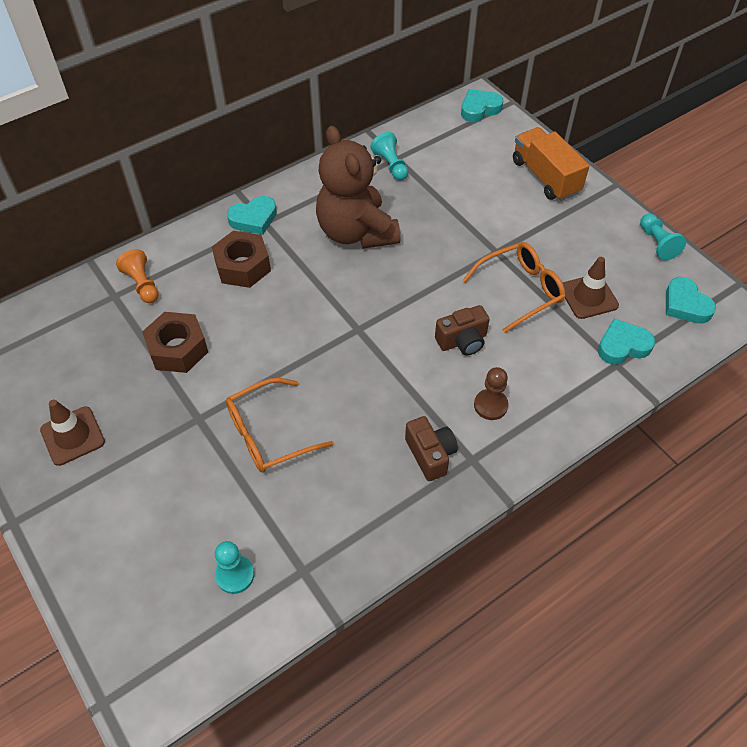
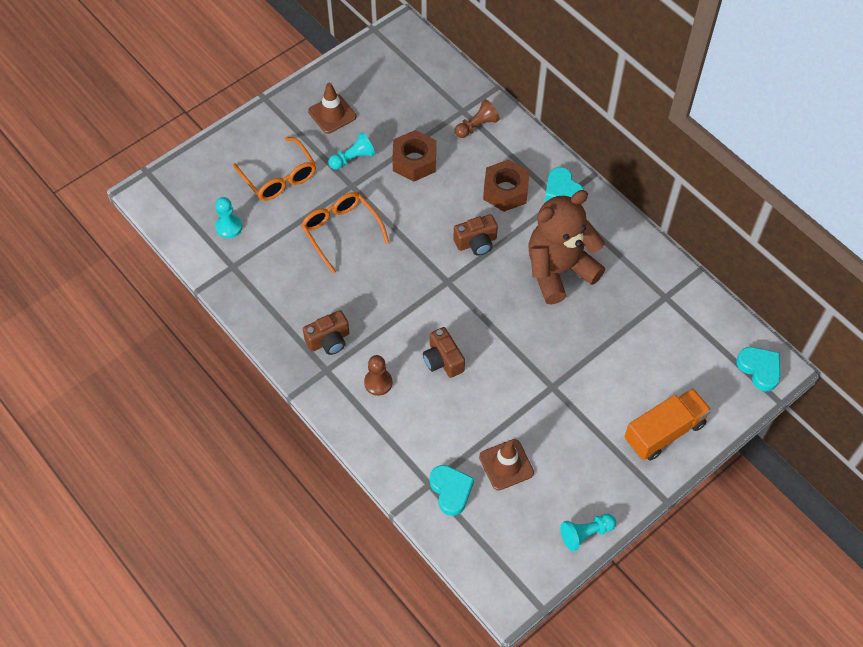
camera: 85 degrees right, 5 degrees up
orange pawn [116,249,159,303] -> brown pawn [455,99,500,138]
turquoise pawn [371,132,408,181] -> turquoise pawn moved to [328,132,375,170]
orange glasses [463,242,565,333] -> orange glasses moved to [233,137,316,201]
turquoise heart [666,277,716,324] -> none
none -> brown camera [453,214,498,256]

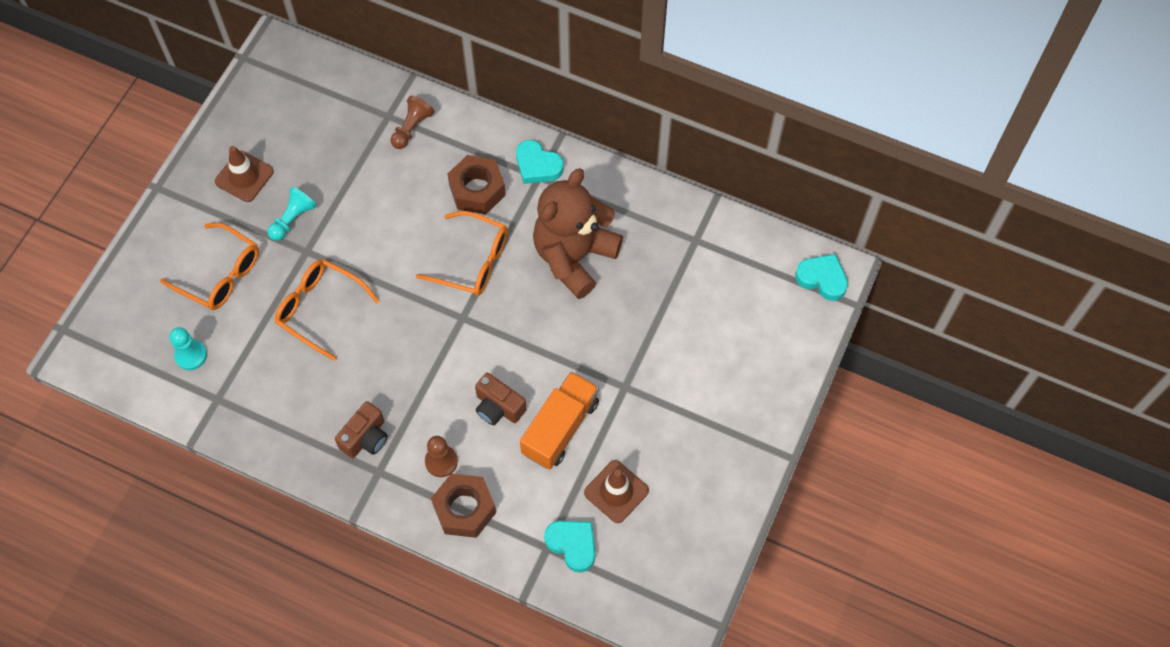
camera: 25 degrees left, 5 degrees up
brown nut [392,130,436,182] -> brown nut moved to [431,473,496,538]
brown camera [453,214,498,256] -> orange glasses [416,211,508,296]
turquoise pawn [560,514,616,551] -> none
orange truck [624,388,712,461] -> orange truck moved to [520,371,599,470]

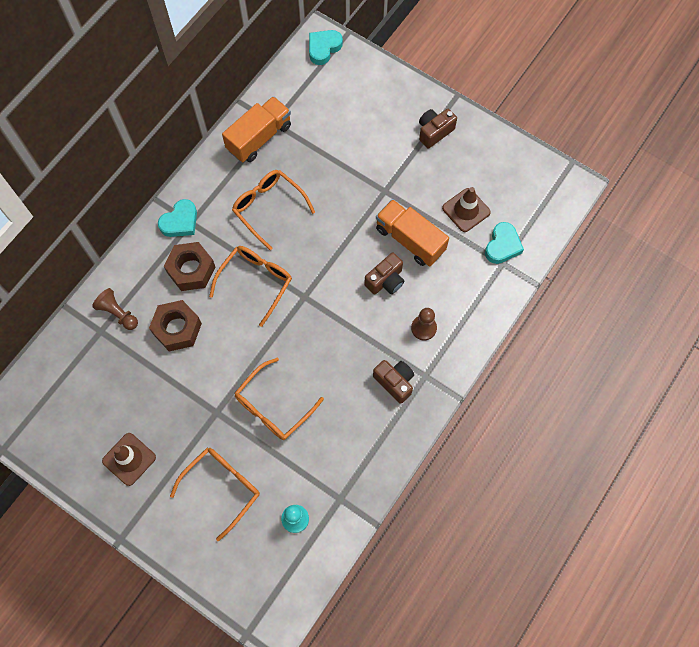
camera: 80 degrees left, 5 degrees up
turquoise pawn [268,187,317,241] -> none
brown nut [431,473,496,538] -> brown nut moved to [149,300,202,351]
brown teddy bear [533,168,623,299] -> orange glasses [232,170,315,250]
turquoise heart [544,521,595,573] -> turquoise heart turned 150 degrees clockwise [485,222,524,264]
none -> orange truck [222,96,291,162]
none -> brown camera [419,109,457,149]

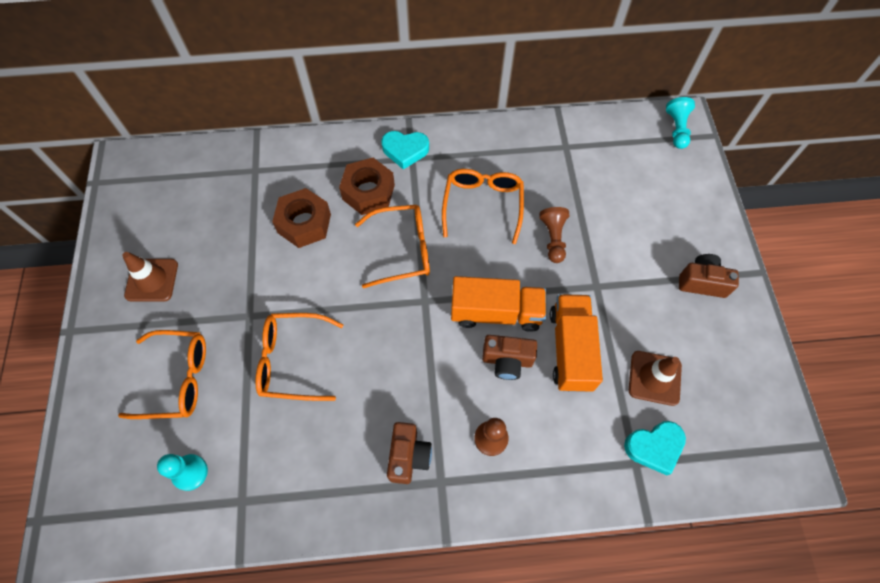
camera: 50 degrees right, 5 degrees down
brown pawn [92,288,138,330] -> brown pawn moved to [539,207,569,263]
orange truck [222,96,291,162] -> orange truck moved to [451,276,546,332]
turquoise heart [309,30,343,65] -> turquoise pawn [666,97,695,149]

